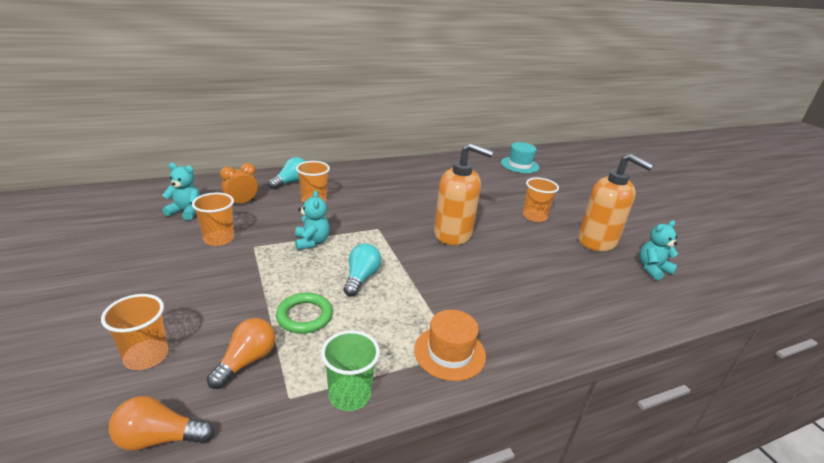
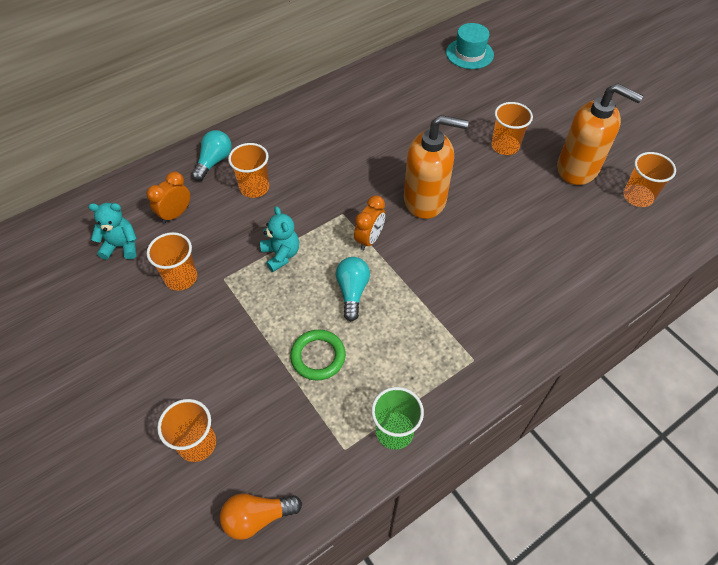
camera: 10 degrees left, 25 degrees up
orange light bulb [207,318,275,389] -> none
orange hat [414,310,486,381] -> none
turquoise teddy bear [639,220,678,280] -> orange cup [623,152,676,207]
none -> orange clock [354,195,385,251]

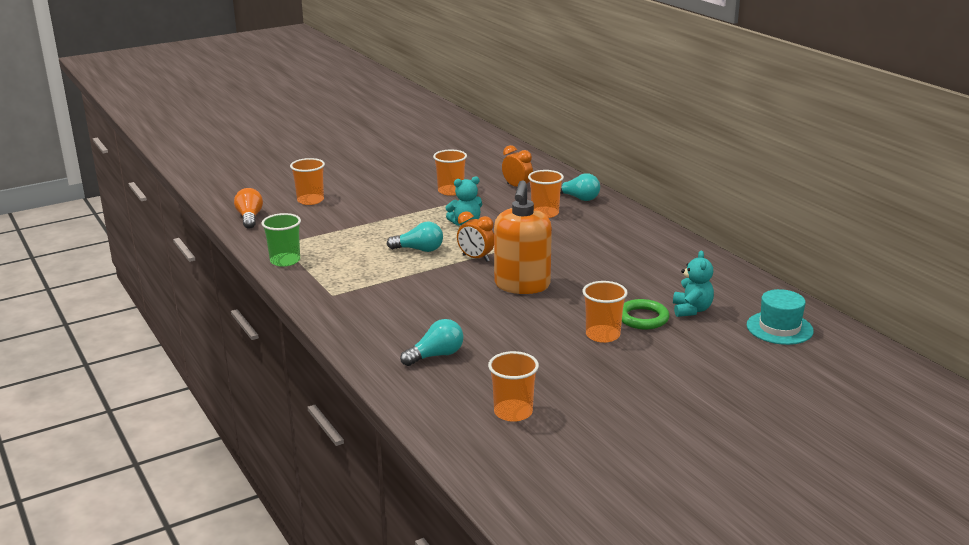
camera: 95 degrees right, 30 degrees down
turquoise teddy bear [88,203,137,260] -> turquoise teddy bear moved to [673,251,714,317]
green ring [290,330,346,380] -> green ring moved to [622,299,670,329]
orange soap dispenser [557,83,643,185] -> none
none -> turquoise light bulb [400,319,464,366]

